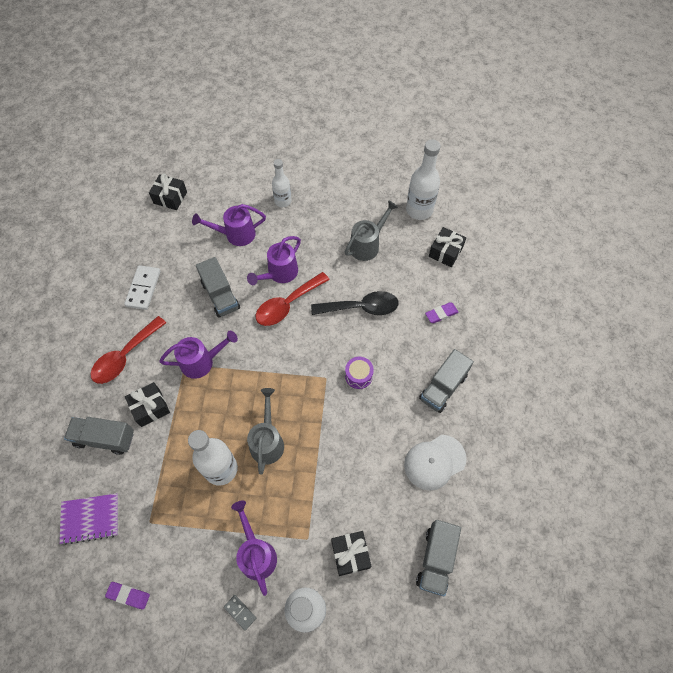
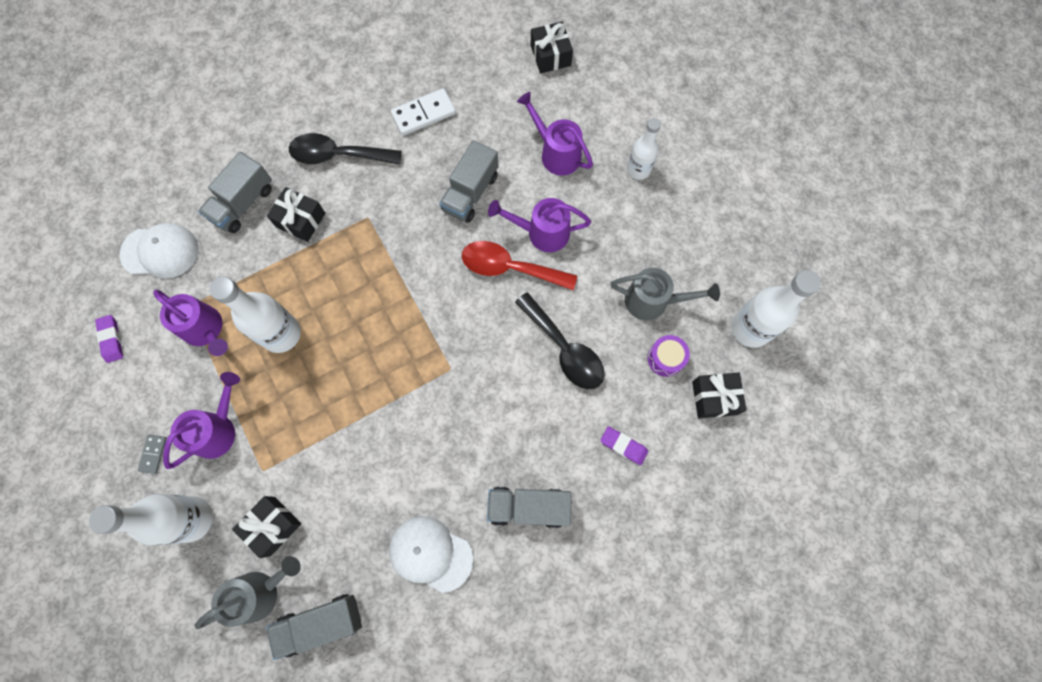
camera: 55 degrees right, 10 degrees up
purple notebook [59,493,118,545] -> white cap [120,223,198,279]
grey truck [64,417,134,455] -> grey truck turned 120 degrees counterclockwise [198,152,272,233]
red spoon [90,316,166,384] -> black spoon [289,133,402,165]
purple watering can [159,331,238,379] -> purple watering can moved to [153,290,228,356]
grey watering can [247,388,284,474] -> grey watering can moved to [195,556,301,629]
purple drum [345,357,374,389] -> purple drum moved to [648,335,690,377]

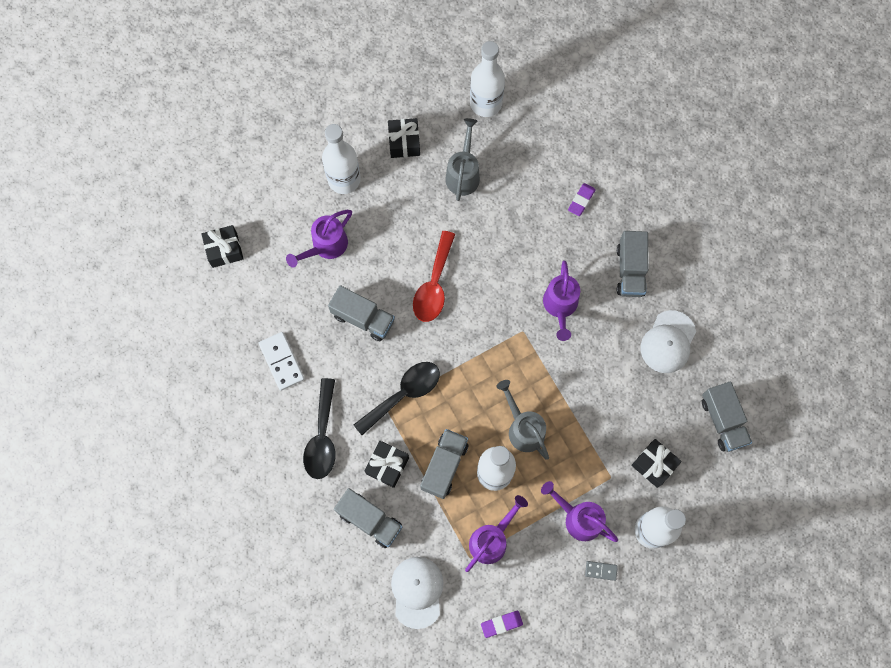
camera: 90 degrees left, 0 degrees up
grey watering can [195,556,301,629] -> grey watering can moved to [496,380,549,460]
purple watering can [488,198,591,252] -> purple watering can moved to [543,260,580,341]
black spoon [515,292,604,389] -> black spoon moved to [353,362,440,435]
white bottle [627,118,661,180] -> white bottle [322,124,361,194], size x1.59
purple drum [648,335,690,377] -> none
black gift [692,373,746,418] -> black gift moved to [388,118,420,158]
none -> grey truck [420,429,469,499]

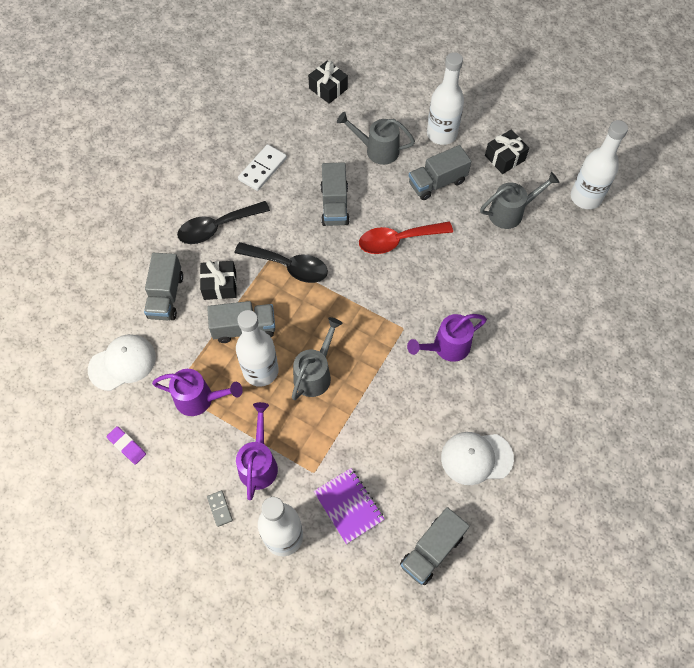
camera: 60 degrees right, 10 degrees down
purple watering can [286,210,352,268] -> grey watering can [337,112,415,165]
purple eraser [568,183,596,216] -> none
grey truck [617,231,648,297] -> grey truck moved to [409,145,471,200]
black gift [631,439,682,488] -> purple notebook [313,468,385,544]

